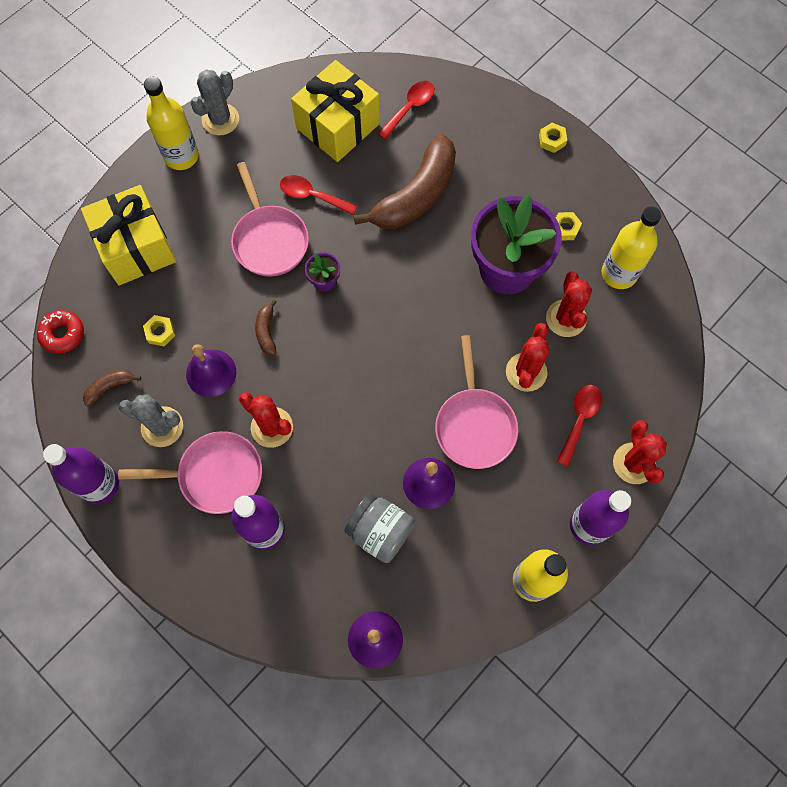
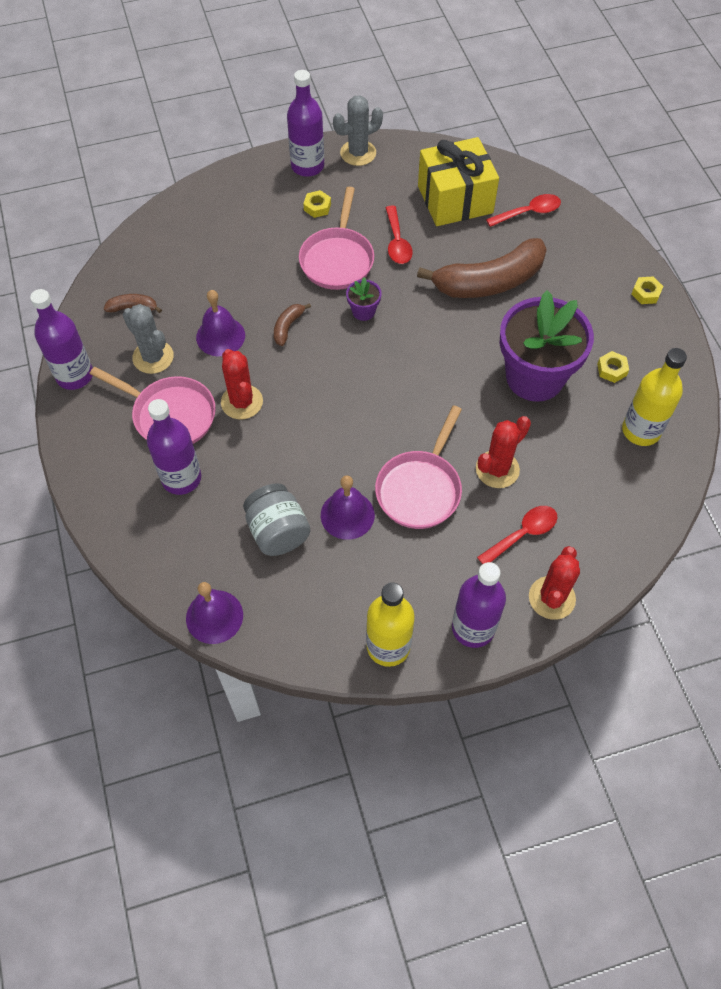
camera: 30 degrees right, 10 degrees down
red donut [37,310,84,354] -> none
yellow gift [81,185,176,285] -> none
yellow nut [143,315,175,346] -> yellow nut moved to [303,190,331,218]
yellow bottle [144,77,199,170] -> purple bottle [287,70,324,177]
red spoon [280,175,357,215] -> red spoon turned 150 degrees counterclockwise [386,206,413,264]
red cactus [546,271,592,337] -> none

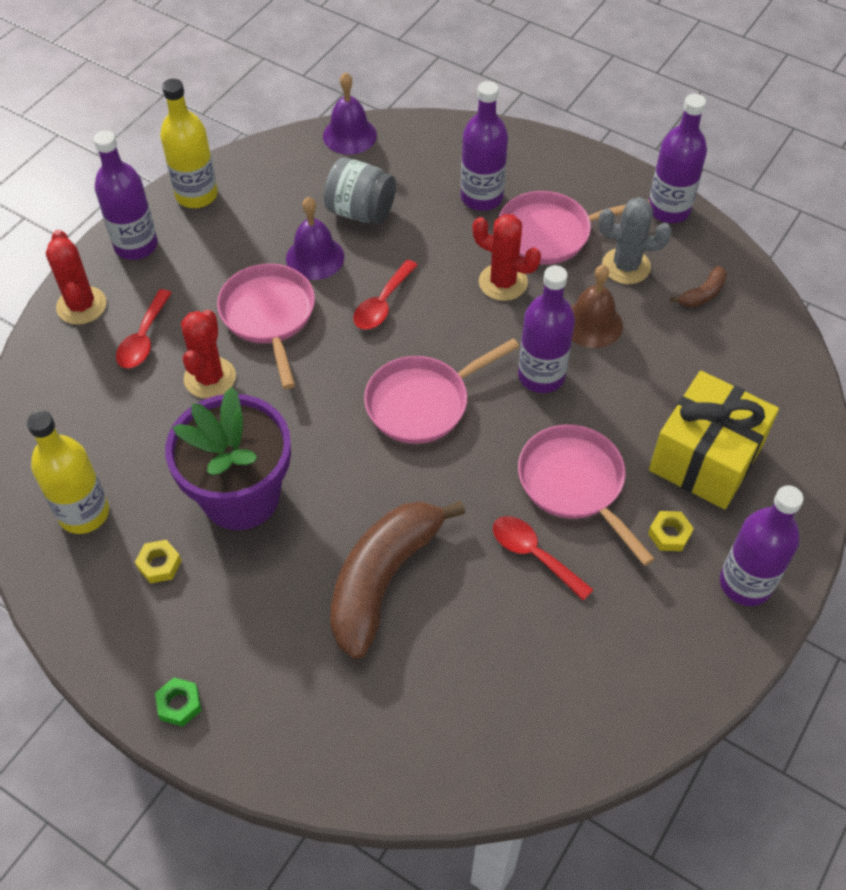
camera: 140 degrees right, 5 degrees down
purple bell [196,290,245,356] -> brown bell [571,265,623,348]
brown banana [274,303,311,346] -> purple bottle [518,265,575,393]
grey cactus [333,95,383,166] -> none
purple flower pot [346,277,382,321] -> none
yellow gift [418,137,499,226] -> yellow gift moved to [649,371,779,509]
red spoon [486,194,561,227] -> red spoon moved to [353,260,418,330]
yellow nut [631,276,663,304] -> green nut [155,678,202,727]
none -> pink pan [364,338,520,444]

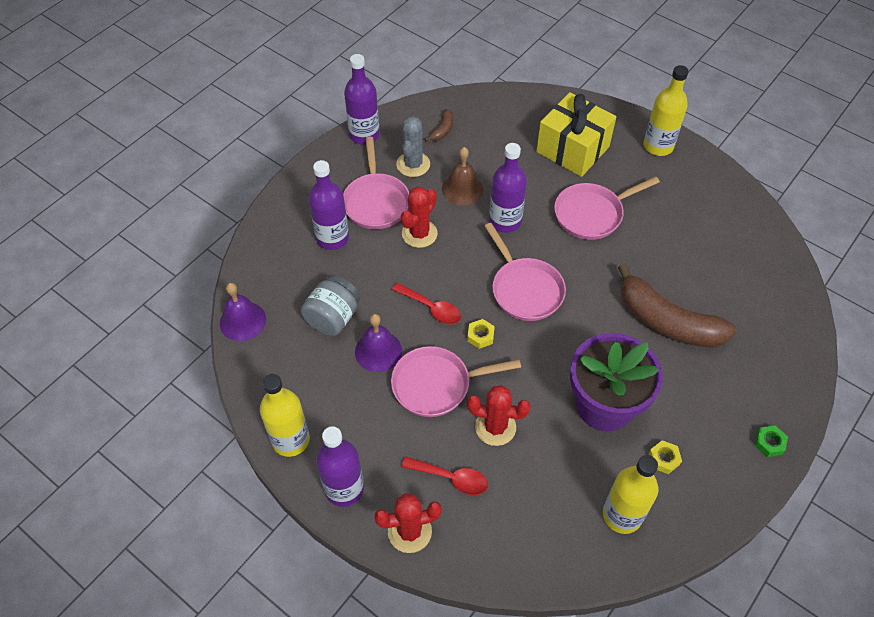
camera: 85 degrees left, 0 degrees up
red spoon [493,516,594,601] -> none
yellow nut [648,511,694,551] -> yellow nut moved to [467,319,495,349]
brown banana [670,266,727,307] -> brown banana turned 60 degrees clockwise [425,109,453,141]
purple bottle [720,485,803,606] -> yellow bottle [643,65,689,156]

